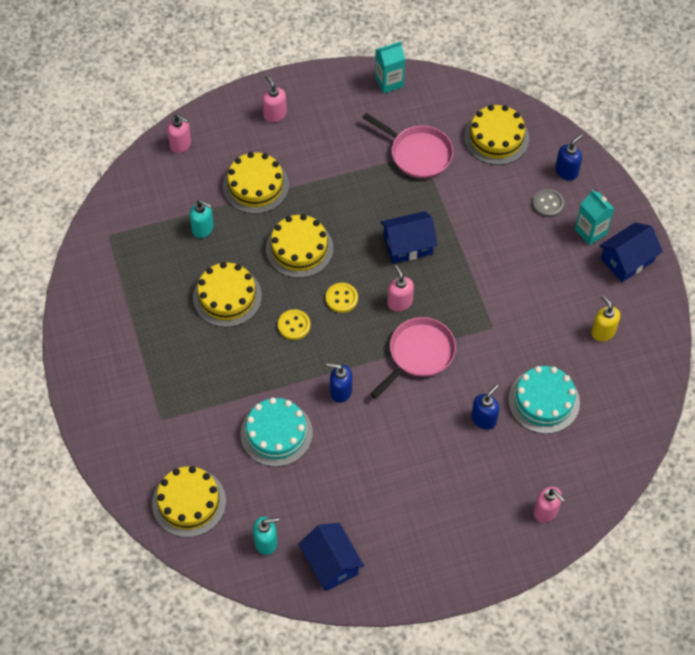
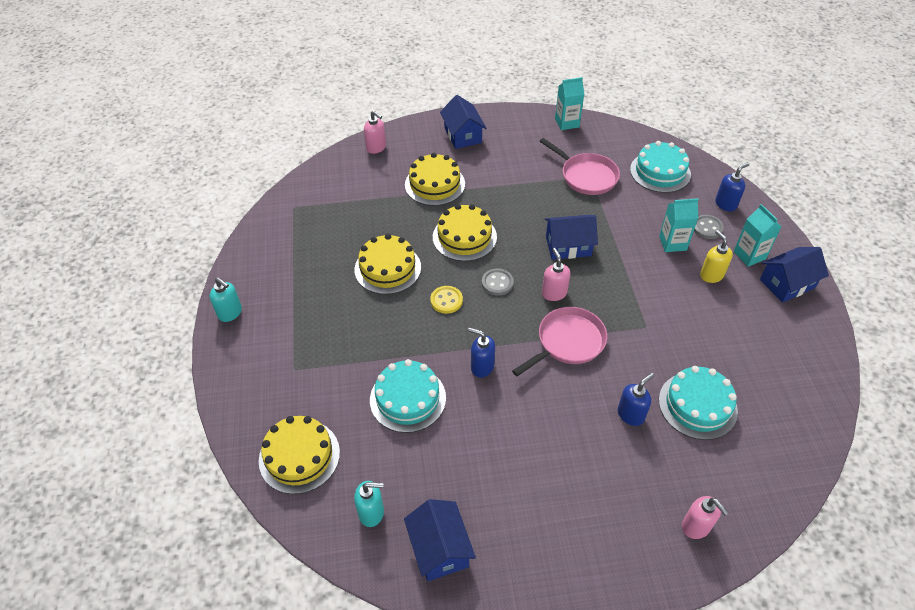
camera: 10 degrees right, 10 degrees down
turquoise soap dispenser [190,199,214,238] -> turquoise soap dispenser moved to [209,277,242,322]
pink soap dispenser [262,75,287,123] -> blue house [440,95,487,149]
yellow button [326,283,358,313] -> grey button [482,269,514,296]
yellow cake [464,105,529,165] -> turquoise cake [630,141,691,193]
yellow soap dispenser [591,295,620,341] -> yellow soap dispenser moved to [700,230,733,283]
none -> turquoise carton [659,198,699,252]

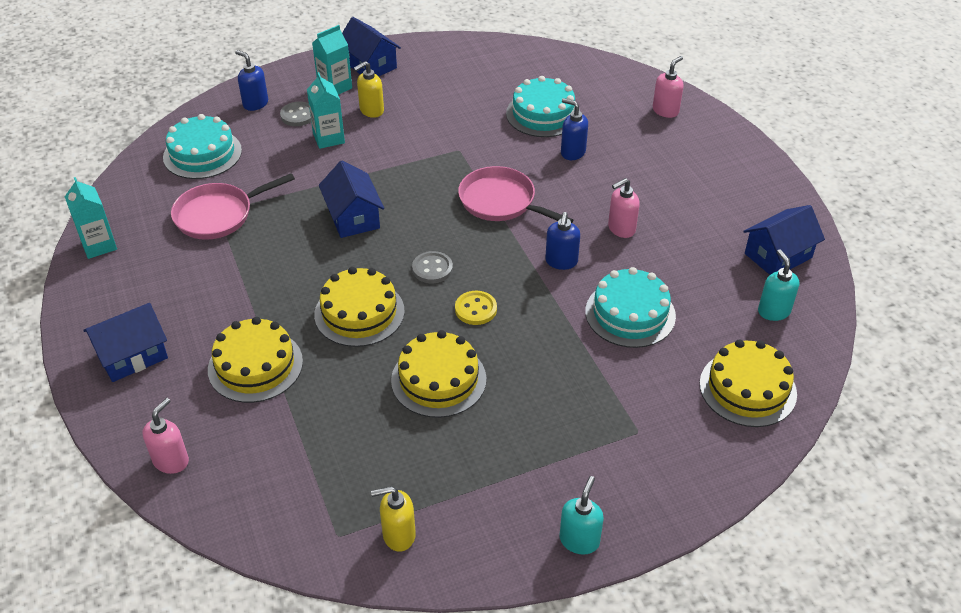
camera: 105 degrees left, 5 degrees down
pink pan [540,138,620,195] -> pink pan turned 150 degrees counterclockwise [171,173,295,240]
pink soap dispenser [542,248,570,301] -> pink soap dispenser moved to [608,178,640,238]
none -> yellow soap dispenser [371,486,416,552]

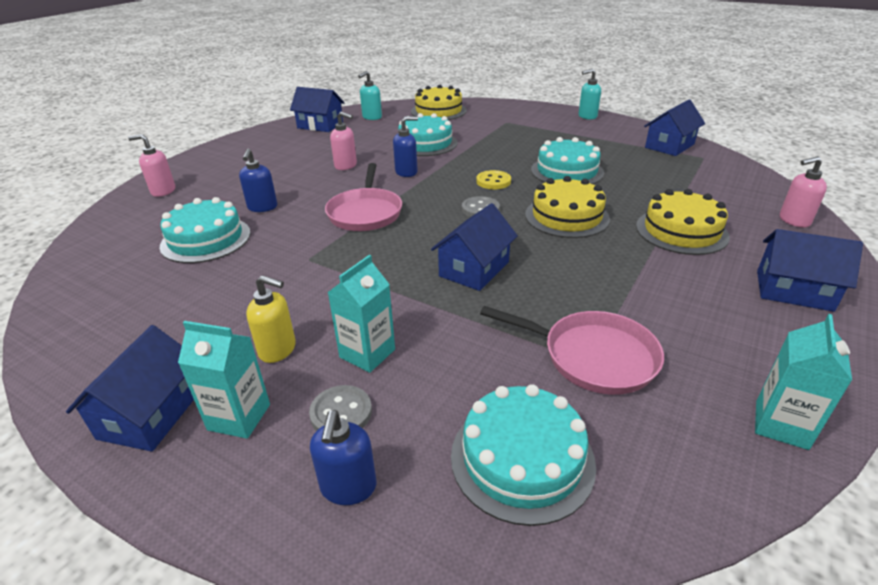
camera: 125 degrees left, 10 degrees down
yellow soap dispenser [371,486,416,552] -> blue house [644,100,705,156]
yellow cake [391,330,486,418] -> turquoise cake [531,137,604,184]

